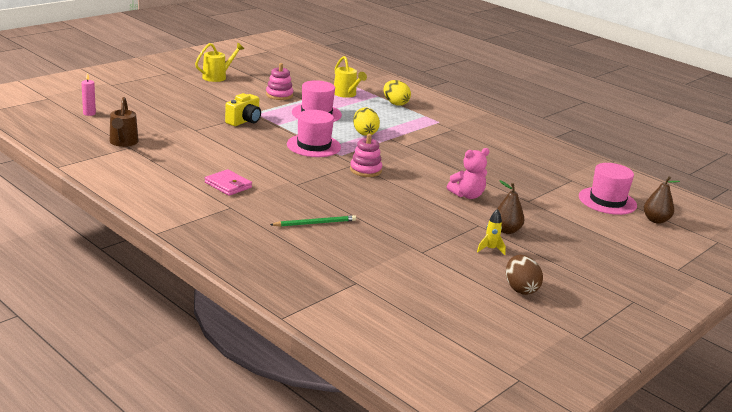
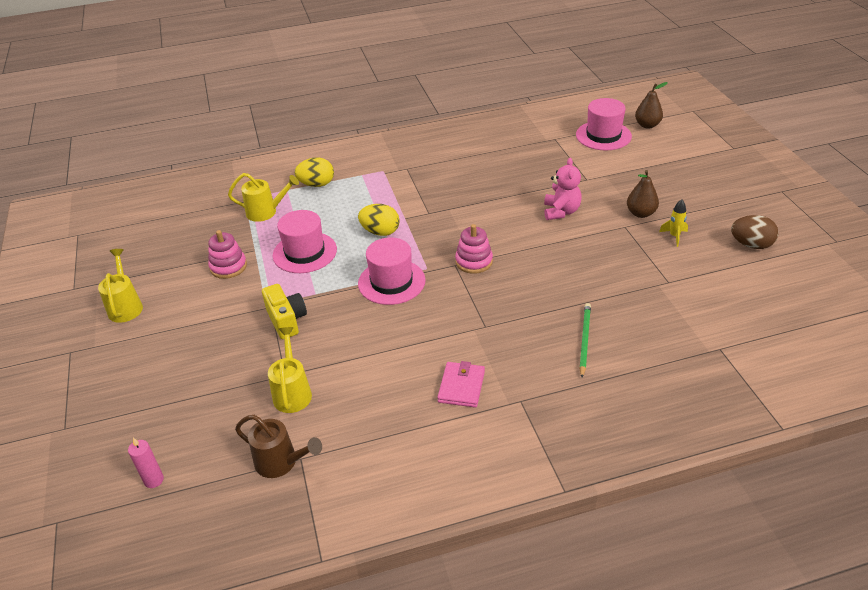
camera: 55 degrees left, 15 degrees up
pink wallet [205,169,252,196] -> pink wallet turned 60 degrees counterclockwise [437,361,485,408]
none -> yellow watering can [268,327,312,413]

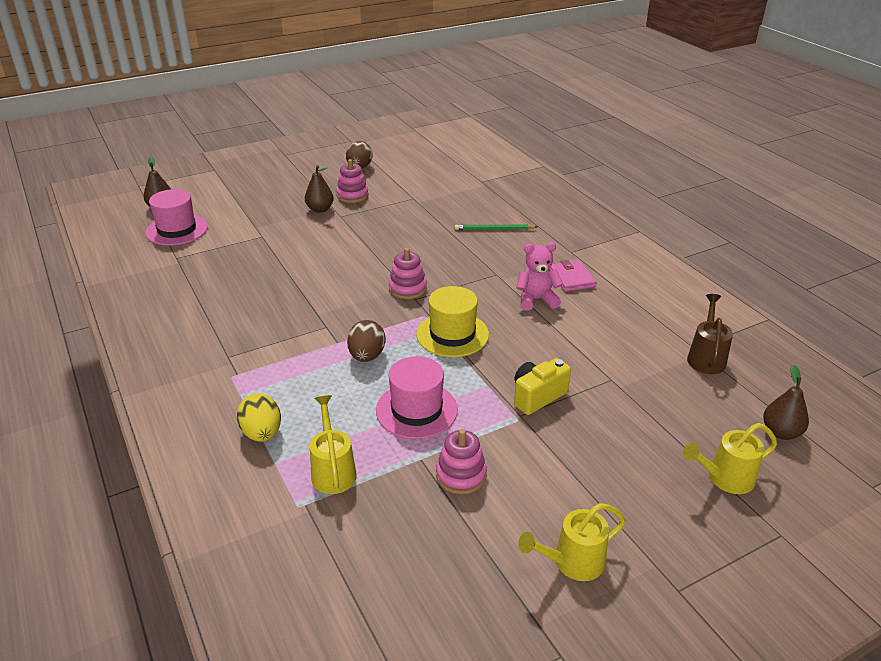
camera: 105 degrees left, 5 degrees down
pink candle [128,438,164,488] -> brown pear [763,365,809,440]
yellow watering can [268,327,312,413] -> yellow watering can moved to [683,423,777,494]
yellow egg [358,204,400,236] -> brown egg [347,320,386,362]
pink hat [358,237,426,305] -> yellow hat [416,286,489,357]
pink wallet [437,361,485,408] -> pink wallet turned 75 degrees clockwise [549,260,596,292]
pink teddy bear [544,158,582,220] -> pink teddy bear moved to [516,242,563,311]
yellow rocket [659,199,688,247] -> pink stacking toy [336,159,368,203]

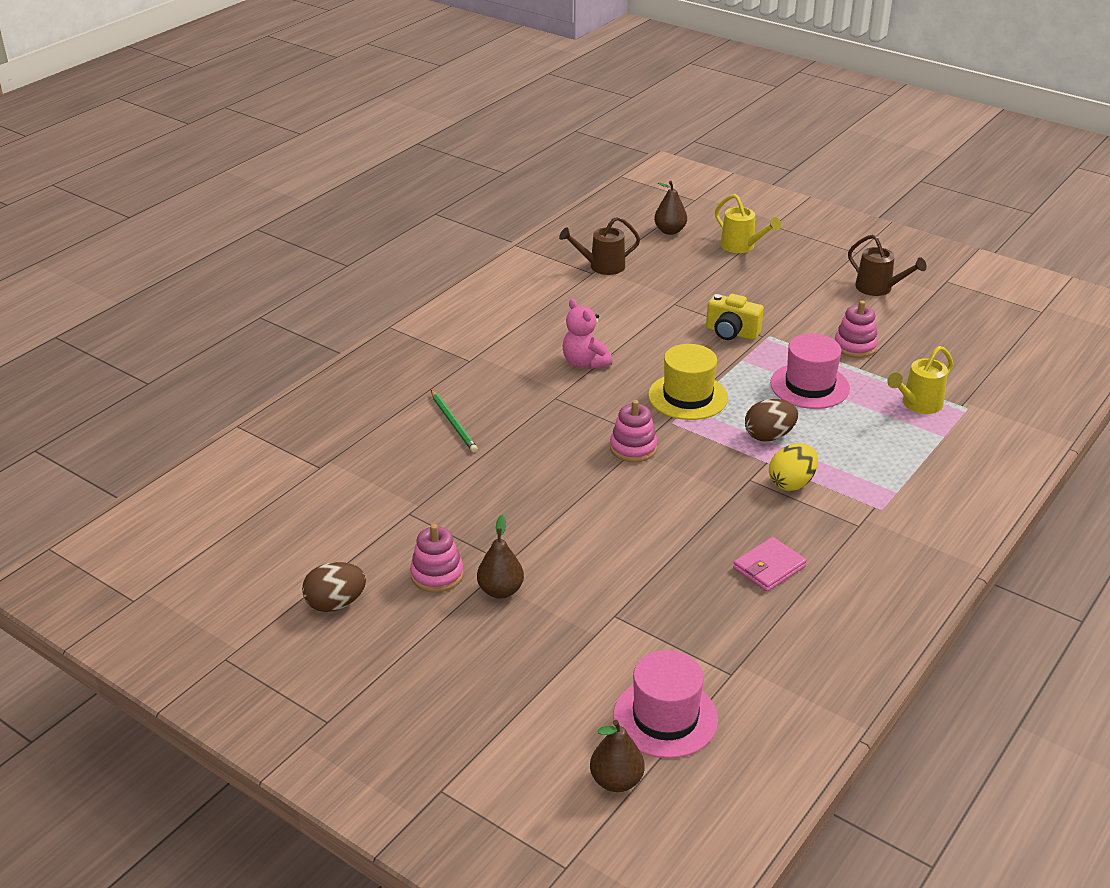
camera: 115 degrees left, 0 degrees up
yellow egg [237,393,281,442] -> yellow egg moved to [769,443,818,491]
yellow watering can [518,503,626,581] -> brown watering can [848,234,927,296]
pink wallet [549,260,596,292] -> pink wallet moved to [733,537,807,592]

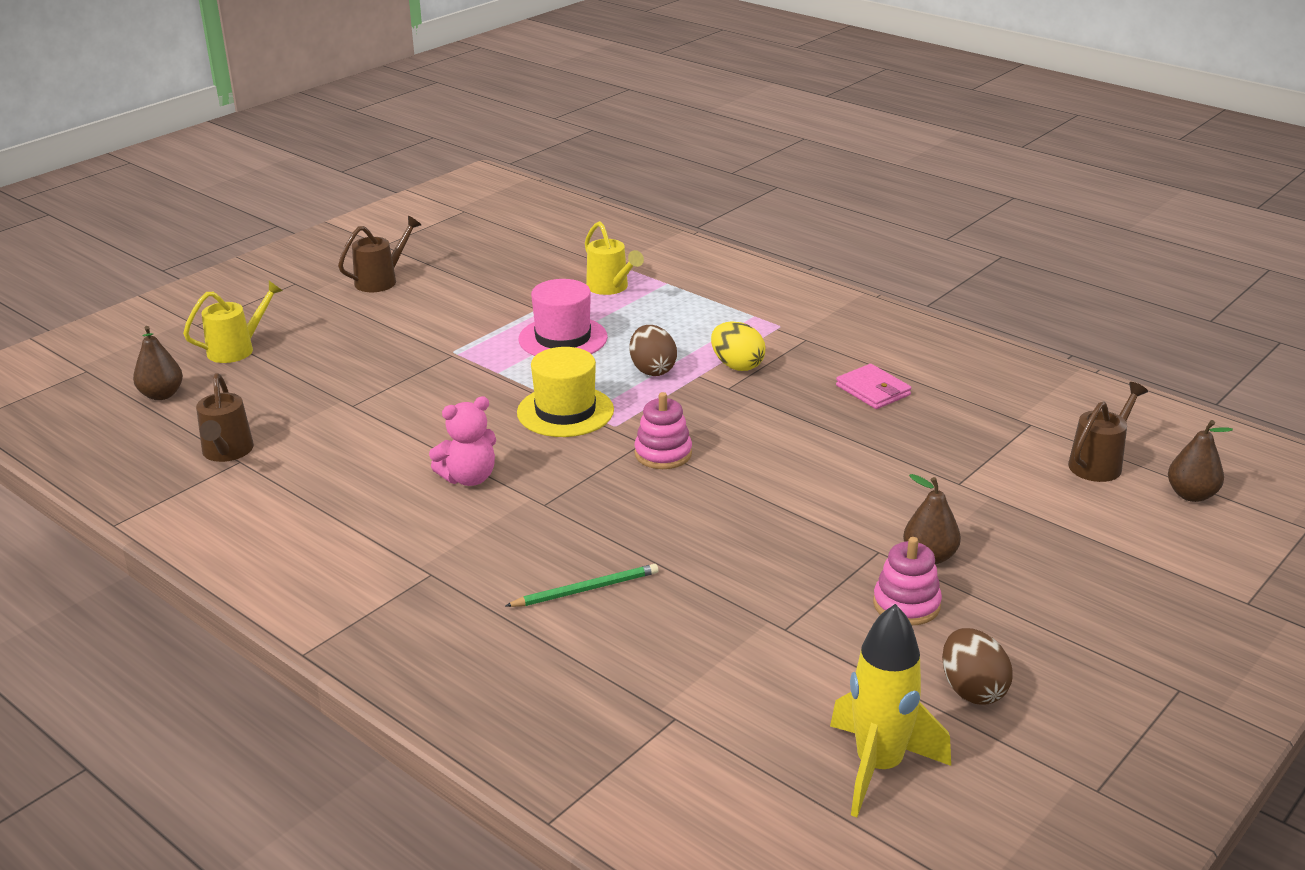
camera: 85 degrees left, 5 degrees down
pink hat [613,650,718,758] -> brown watering can [1068,382,1148,482]
yellow camera [706,294,764,340] -> none
pink stacking toy [835,301,878,358] -> none
none -> yellow rocket [830,604,951,817]

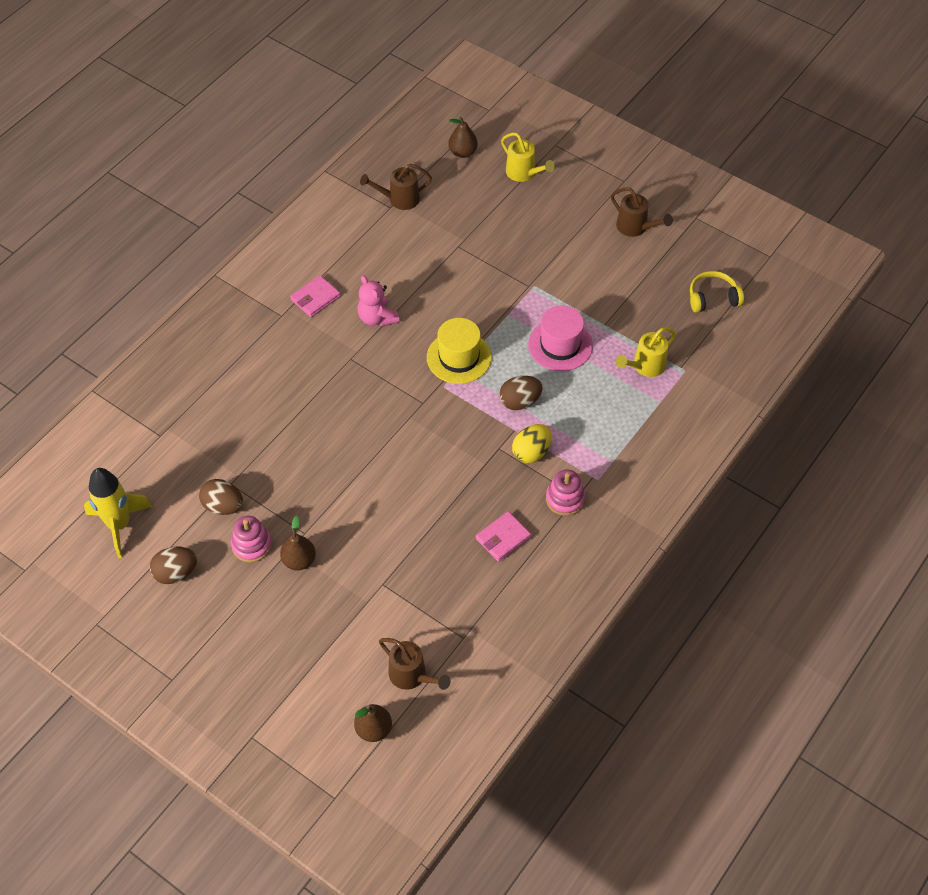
camera: 85 degrees right, 25 degrees up
green pencil [505,564,659,607] -> none
pink stacking toy [634,392,692,469] -> pink stacking toy moved to [546,469,585,516]
none -> brown egg [199,479,243,515]
none -> pink wallet [290,275,341,317]
none -> yellow headphones [690,271,744,313]

